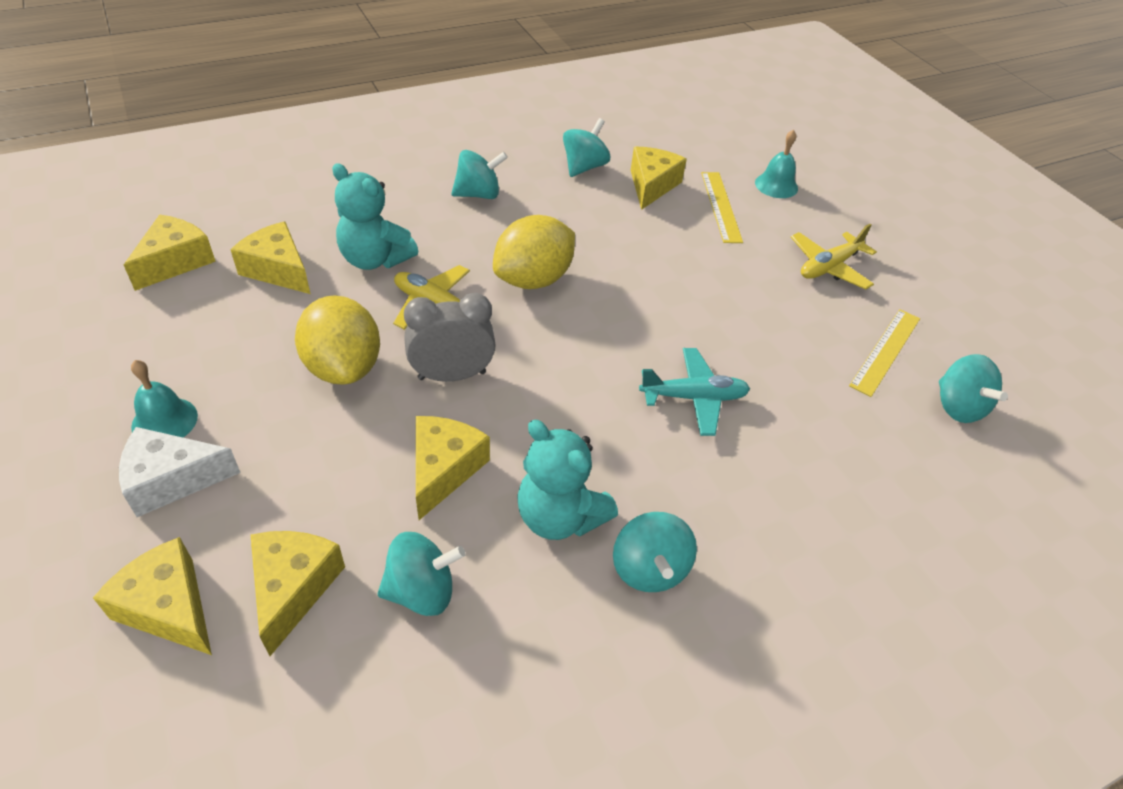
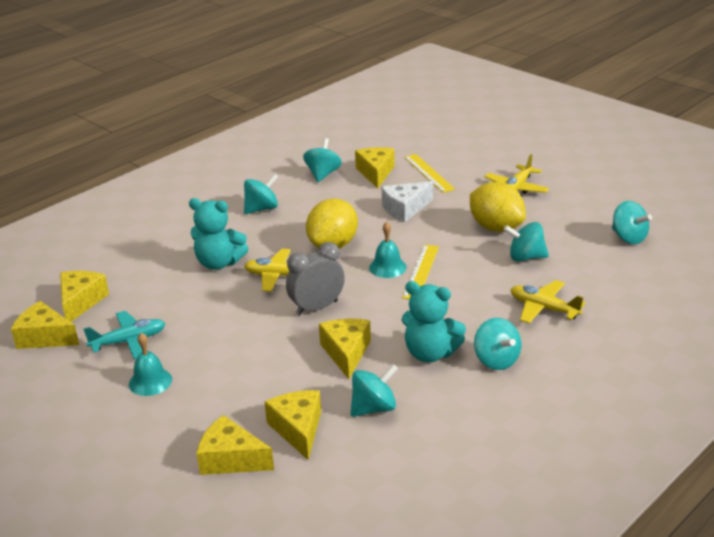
camera: 15 degrees left, 15 degrees down
white cheese [119,427,240,517] -> white cheese moved to [382,181,433,222]
yellow cheese [230,221,310,294] -> yellow cheese moved to [11,301,79,349]
yellow lemon [295,295,380,385] -> yellow lemon moved to [470,182,526,232]
turquoise plane [639,348,750,436] -> turquoise plane moved to [84,311,166,359]
turquoise bell [755,130,798,198] -> turquoise bell moved to [369,222,406,278]
yellow ruler [849,309,920,397] -> yellow ruler moved to [402,245,439,299]
none -> turquoise spinning top [503,222,549,262]
none -> yellow plane [511,280,585,323]

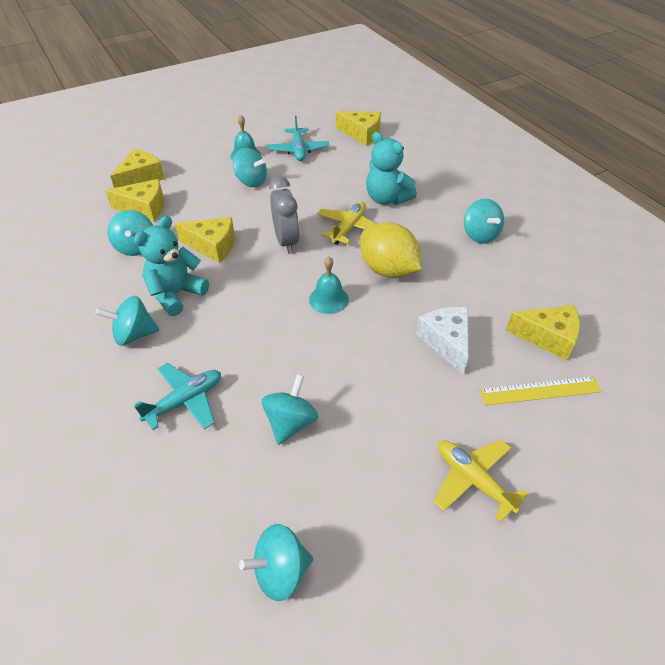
camera: 105 degrees right, 15 degrees up
yellow cheese [11,301,79,349] -> none
turquoise teddy bear [189,198,248,270] -> turquoise teddy bear turned 75 degrees counterclockwise [366,132,417,205]
turquoise spinning top [303,138,342,182] -> turquoise spinning top moved to [233,148,267,187]
yellow ruler [402,245,439,299] -> none
yellow lemon [470,182,526,232] -> none
yellow plane [511,280,585,323] -> turquoise plane [134,363,221,430]

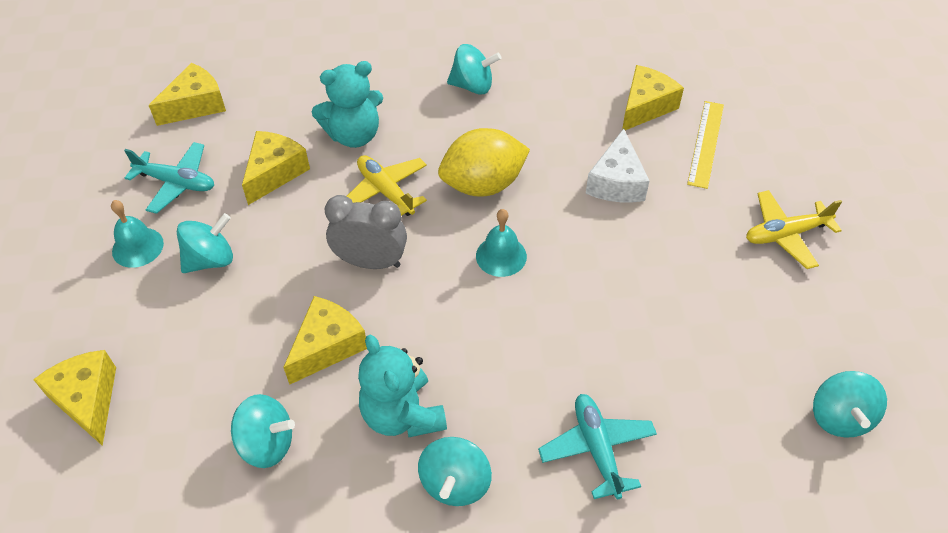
camera: 65 degrees left, 5 degrees up
yellow cheese [105,179,164,221] -> yellow cheese moved to [242,131,310,205]
turquoise spinning top [262,374,319,445] -> none
white cheese [416,307,468,375] -> white cheese turned 90 degrees counterclockwise [586,129,649,202]

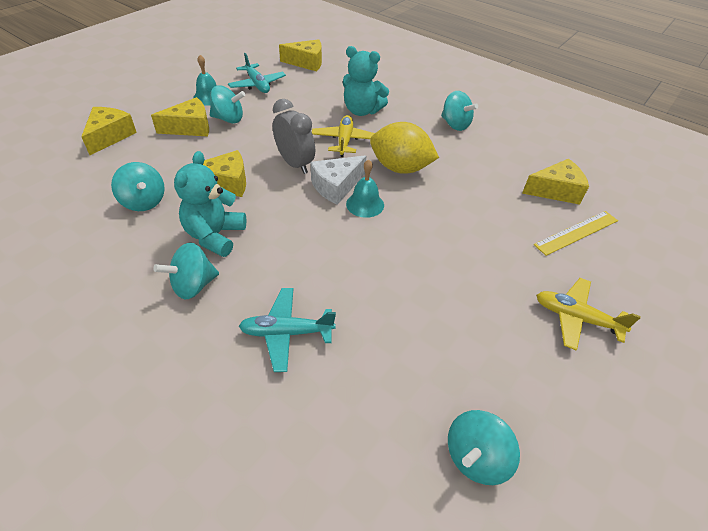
camera: 40 degrees right, 5 degrees down
yellow cheese [242,131,310,205] -> yellow cheese moved to [151,97,209,136]
turquoise plane [538,394,657,499] -> turquoise plane turned 120 degrees counterclockwise [239,288,336,372]
white cheese [586,129,649,202] -> white cheese moved to [311,155,366,205]

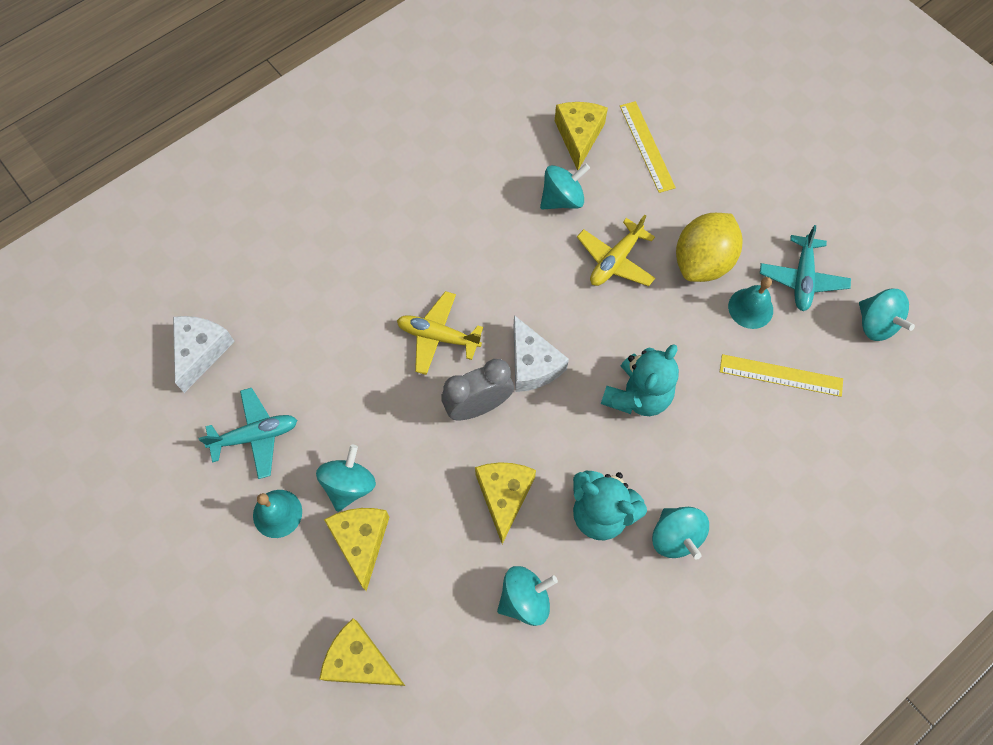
camera: 75 degrees left, 20 degrees up
turquoise plane [239,288,336,372] -> turquoise plane moved to [760,225,851,311]
yellow cheese [279,39,322,72] -> white cheese [173,316,235,393]
turquoise teddy bear [343,46,389,116] -> turquoise teddy bear moved to [601,344,679,416]
turquoise bell [346,159,384,218] -> turquoise bell moved to [728,277,773,329]
yellow lemon [370,122,439,174] -> yellow lemon moved to [676,213,742,282]
turquoise spinning top [441,91,478,131] -> turquoise spinning top moved to [540,163,590,210]
yellow plane [536,278,641,351] -> yellow plane moved to [577,215,655,286]
none -> yellow ruler [720,354,843,397]

